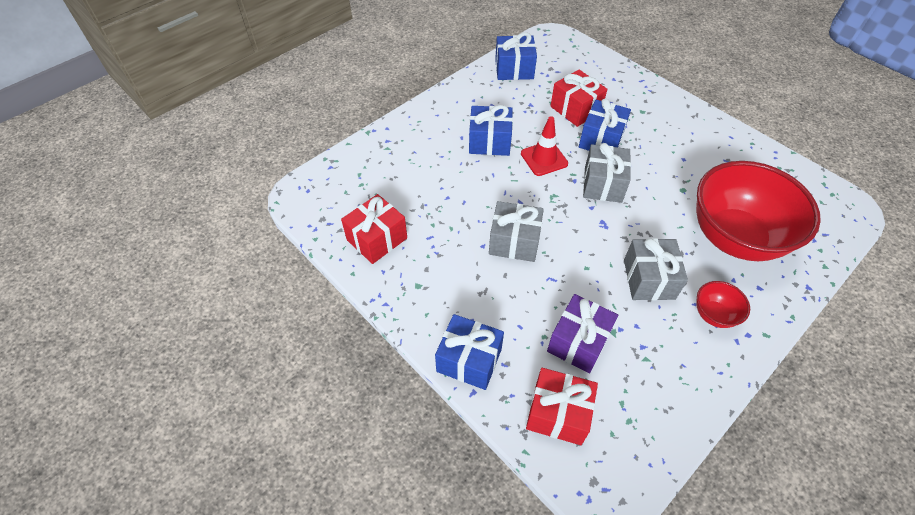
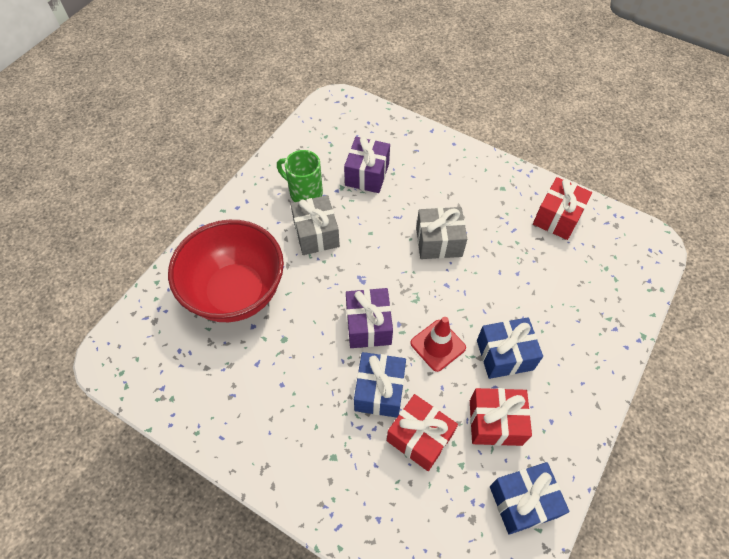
camera: 165 degrees right, 5 degrees up
blue gift [435,314,504,390] -> none
red gift [526,368,598,445] -> red gift moved to [470,388,532,446]
grey gift [583,143,631,203] -> purple gift [346,288,393,348]
red bowl [696,281,750,328] -> none
none -> green mug [277,150,323,202]

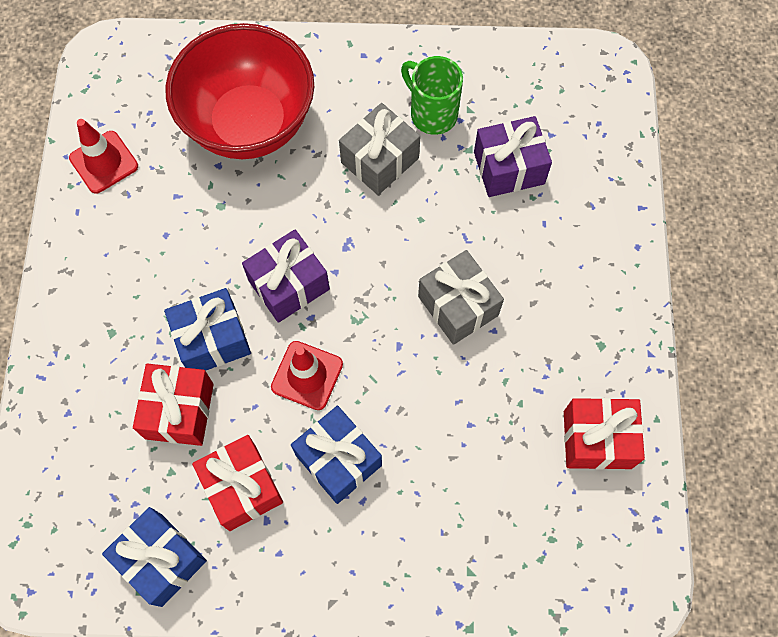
camera: 60 degrees right, 10 degrees up
green mug [277,150,323,202] -> green mug turned 45 degrees counterclockwise [401,56,463,135]
none -> red traffic cone [69,119,138,194]

